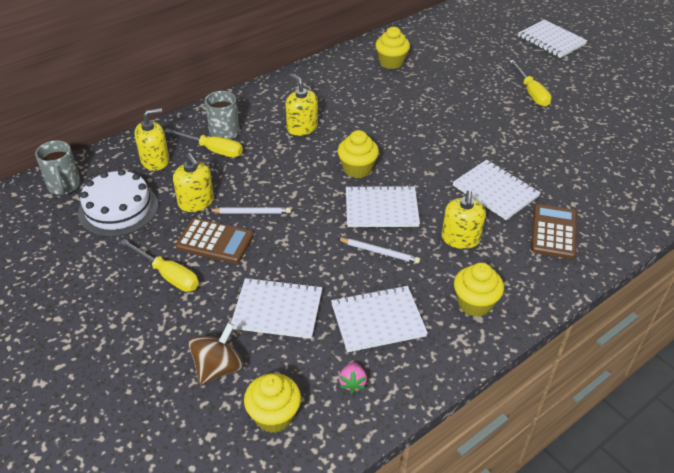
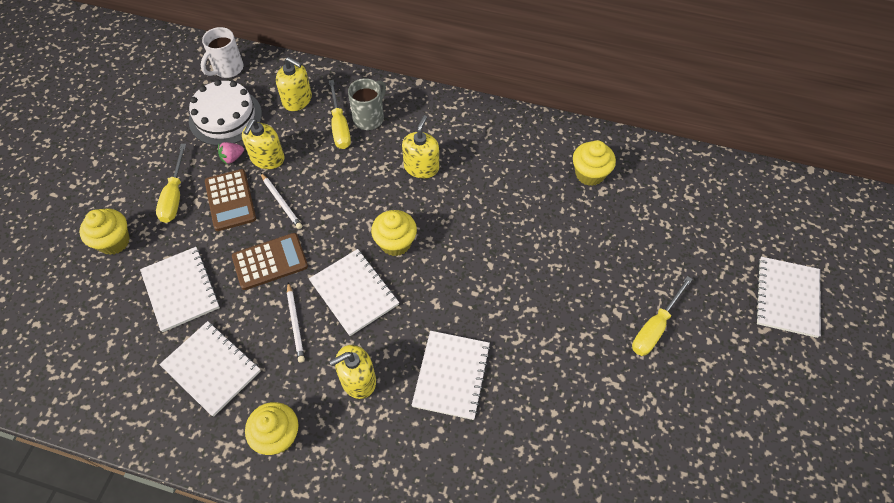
camera: 55 degrees right, 15 degrees up
grey mug [35,140,81,195] -> white mug [201,27,243,78]
brown spinning top [188,322,244,385] -> none
yellow cupcake [244,373,301,433] -> yellow cupcake moved to [79,208,130,255]
pink strawberry [339,362,367,394] -> pink strawberry moved to [218,142,244,164]
brown calculator [531,204,577,259] -> brown calculator moved to [232,233,308,290]

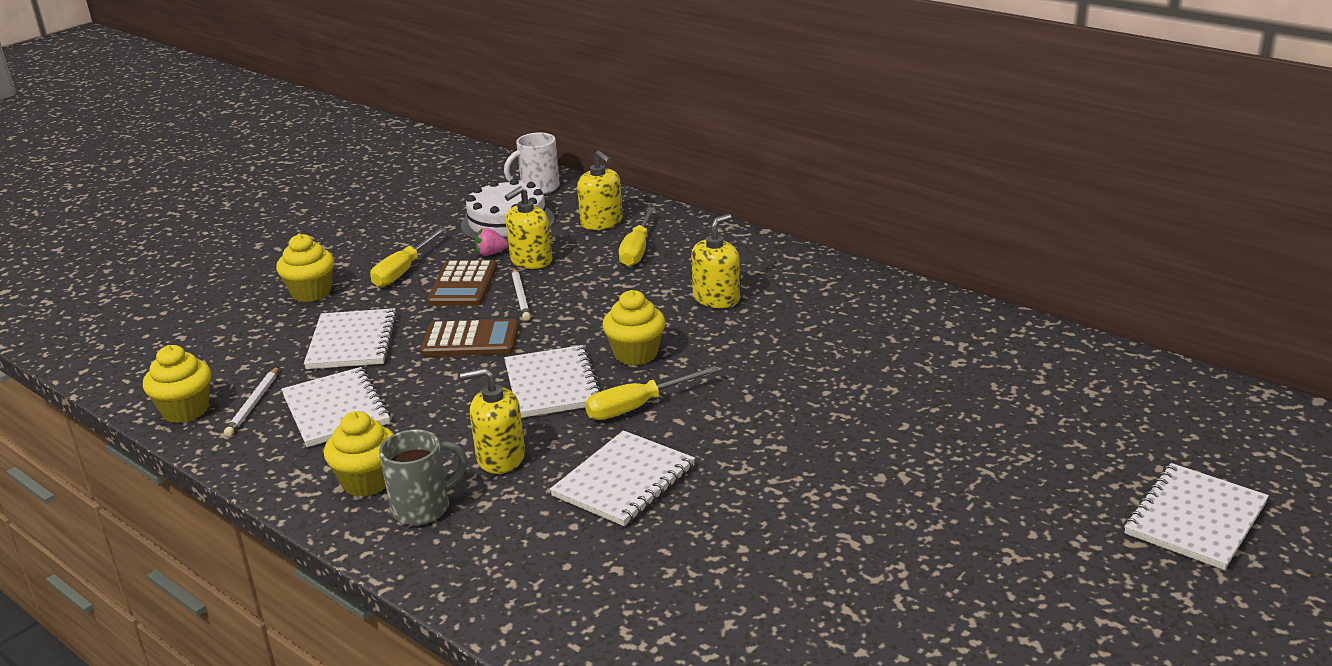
camera: 25 degrees right, 30 degrees down
white pencil [287,282,305,363] -> white pencil moved to [224,366,279,437]
grey mug [348,78,386,130] -> grey mug moved to [379,429,467,526]
yellow cupcake [573,140,616,186] -> yellow cupcake moved to [143,345,211,423]
yellow screwdriver [632,276,693,356] -> yellow screwdriver moved to [585,366,719,420]

